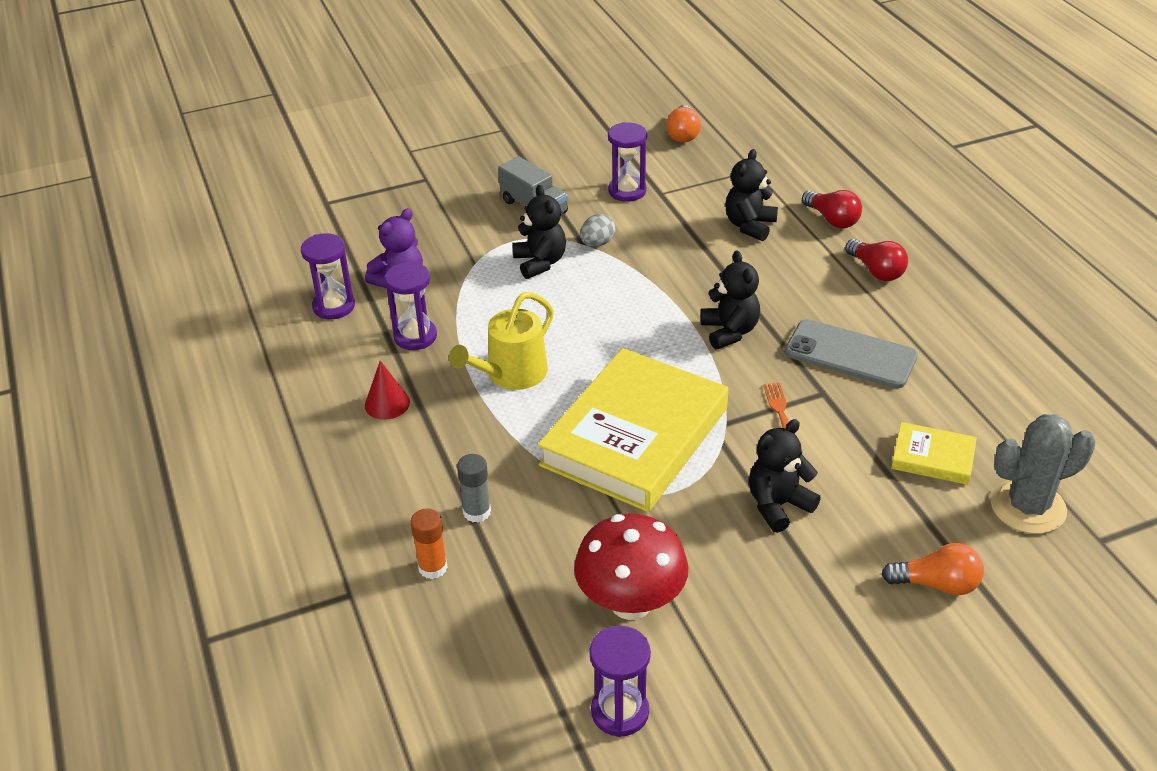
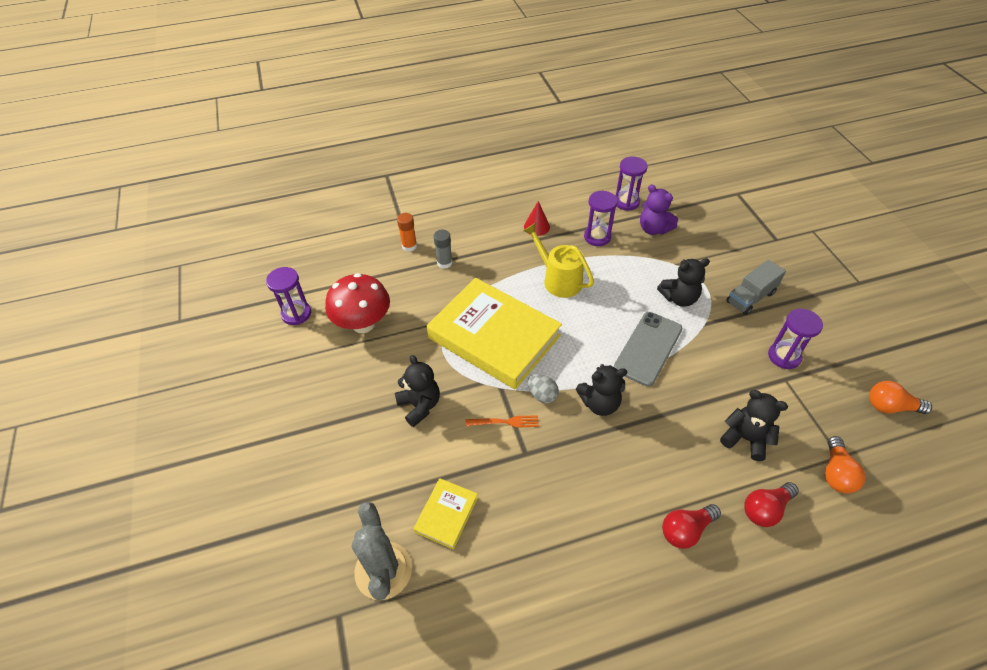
camera: 95 degrees right, 10 degrees up
grey egg [580,214,616,247] -> grey egg moved to [528,374,559,404]
grey phone [785,319,918,388] -> grey phone moved to [614,312,683,387]
orange light bulb [882,543,984,595] -> orange light bulb moved to [825,436,866,494]

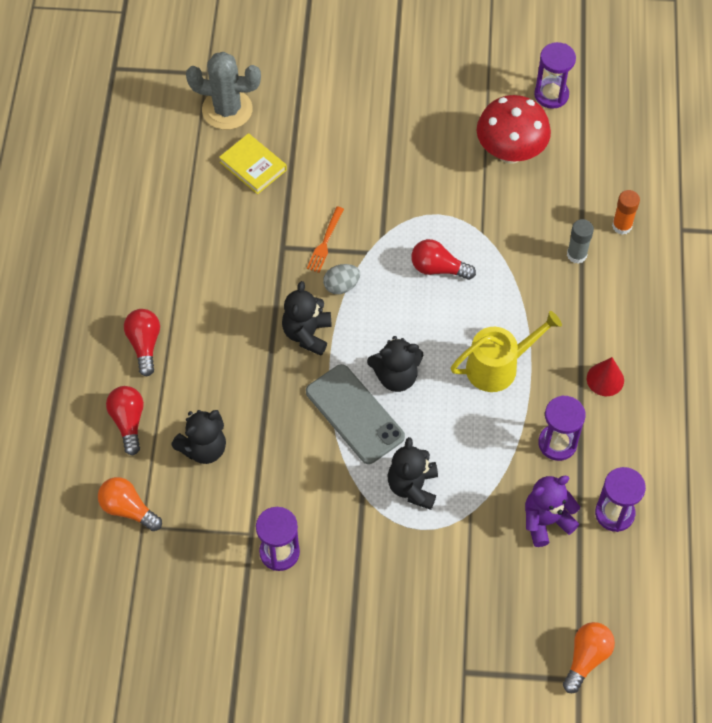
camera: 110 degrees right, 10 degrees up
black teddy bear [395,355,440,427] -> black teddy bear moved to [367,336,423,392]
yellow book [427,278,562,390] -> red light bulb [411,239,476,280]
grey truck [726,260,786,315] -> none
orange light bulb [869,381,932,414] -> orange light bulb moved to [563,622,615,693]

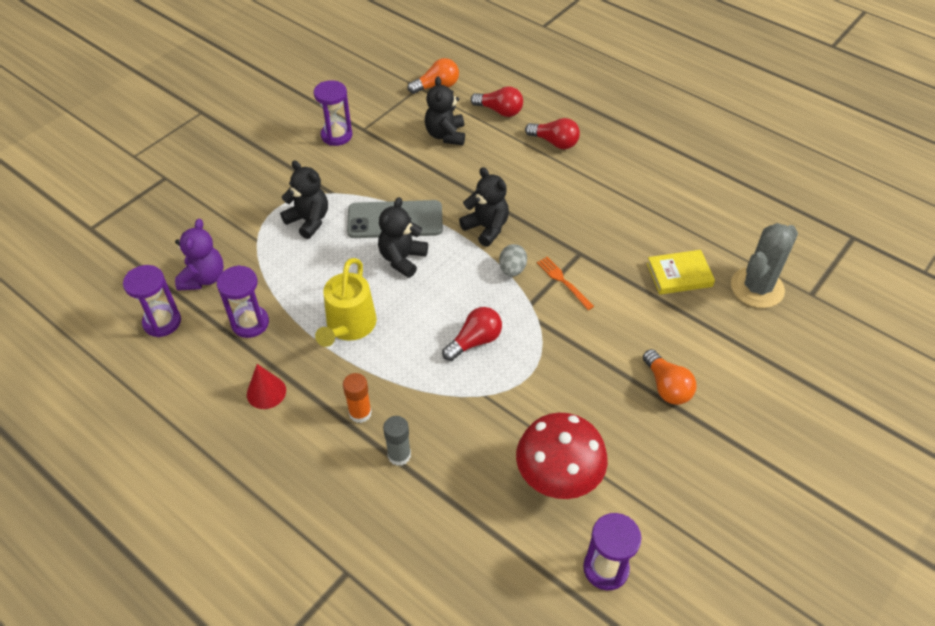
camera: 125 degrees right, 10 degrees down
orange light bulb [563,622,615,693] -> orange light bulb moved to [643,349,696,405]
orange glue stick [612,190,640,235] -> orange glue stick moved to [343,373,372,423]

